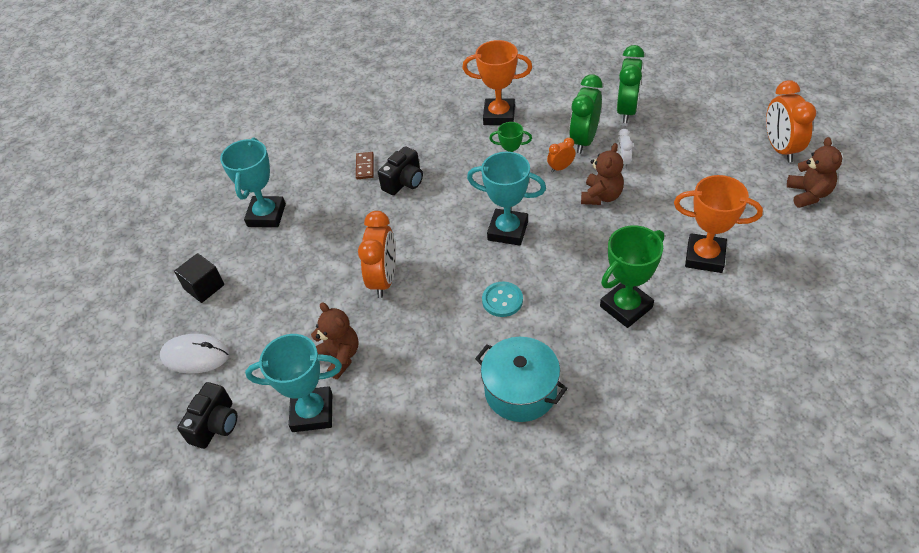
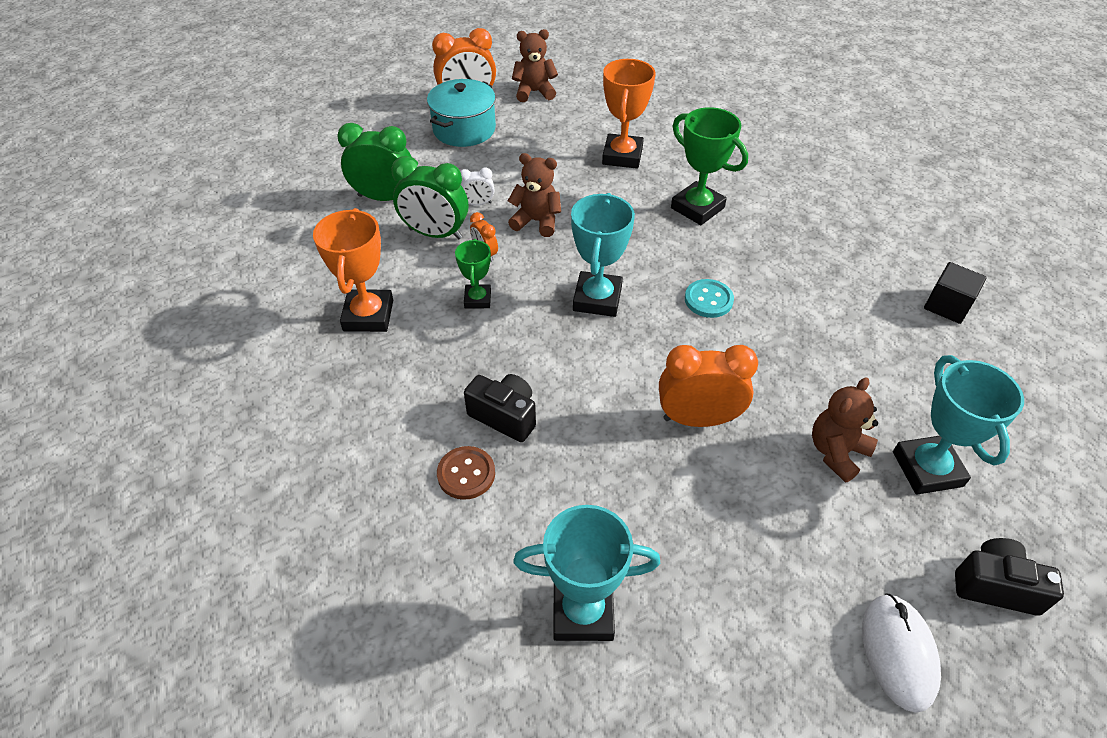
camera: 100 degrees left, 0 degrees up
black cube [174,253,224,303] -> black cube moved to [924,262,987,324]
brown domino [356,152,374,179] -> brown button [437,446,495,500]
turquoise pot [475,337,568,422] -> turquoise pot moved to [427,79,496,147]

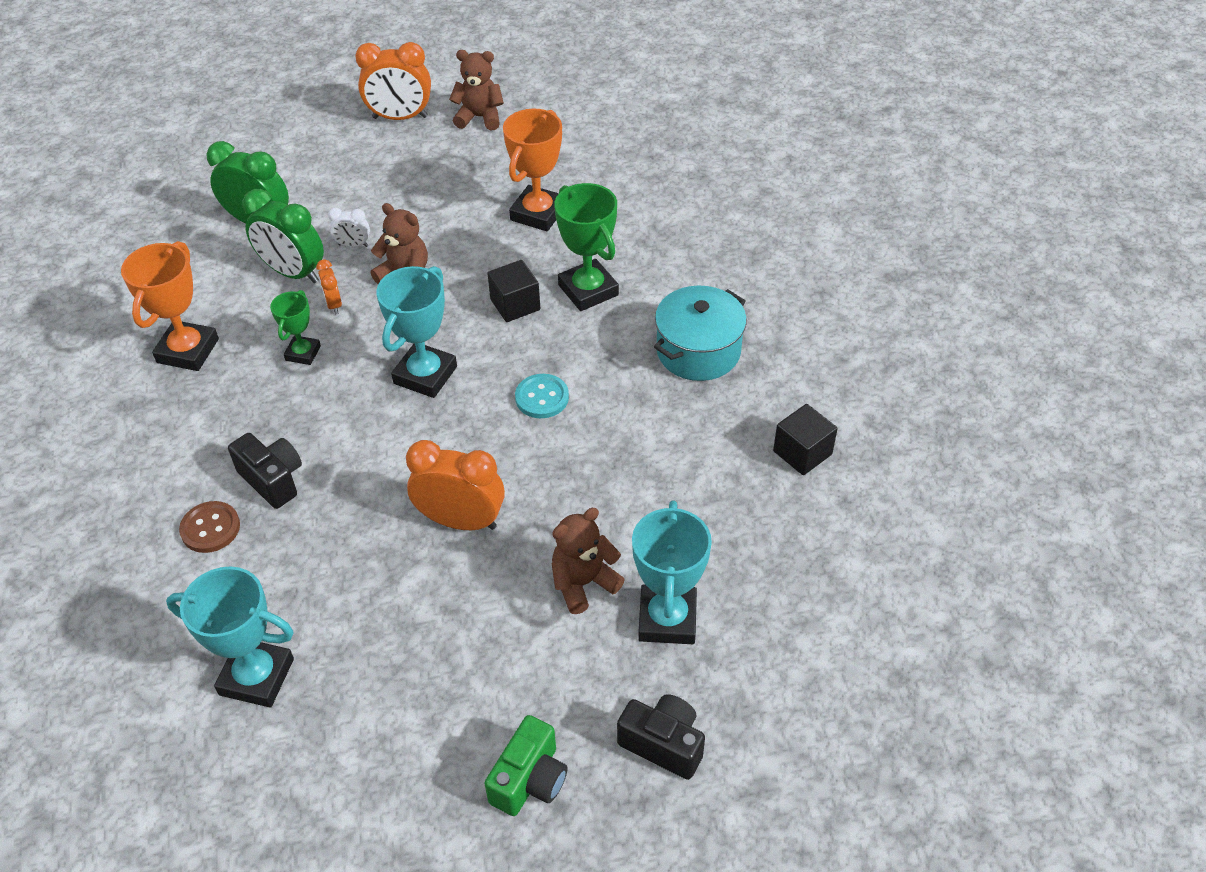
camera: 15 degrees right, 0 degrees up
turquoise pot [427,79,496,147] -> turquoise pot moved to [654,286,747,381]
white mouse [862,594,941,713] -> green camera [485,715,568,816]
none -> black cube [487,260,540,322]

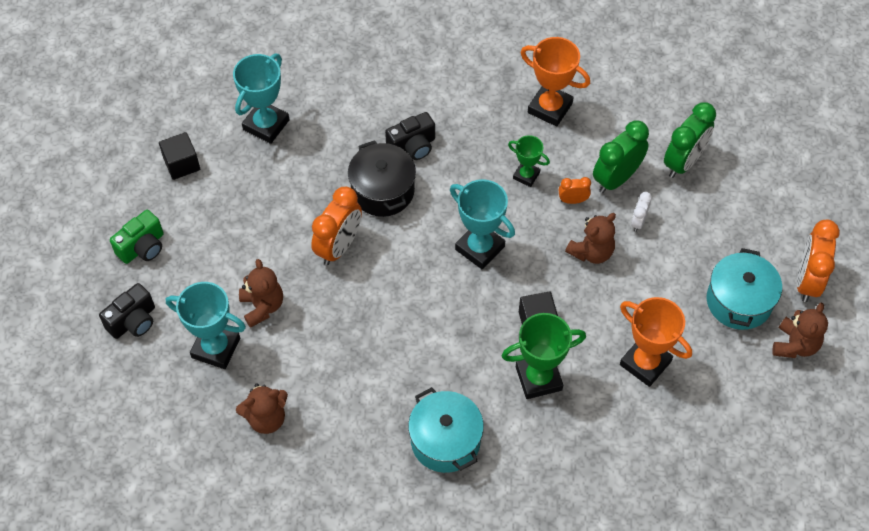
camera: 105 degrees right, 10 degrees up
brown button [179,501,240,553] -> none
green camera [485,715,568,816] -> green camera turned 90 degrees counterclockwise [110,210,164,264]
turquoise button [515,374,569,418] -> none
black cube [773,404,838,475] -> black cube moved to [159,132,200,180]
none -> brown teddy bear [236,384,288,434]
none -> black pot [348,140,416,217]
none -> turquoise pot [707,248,782,330]

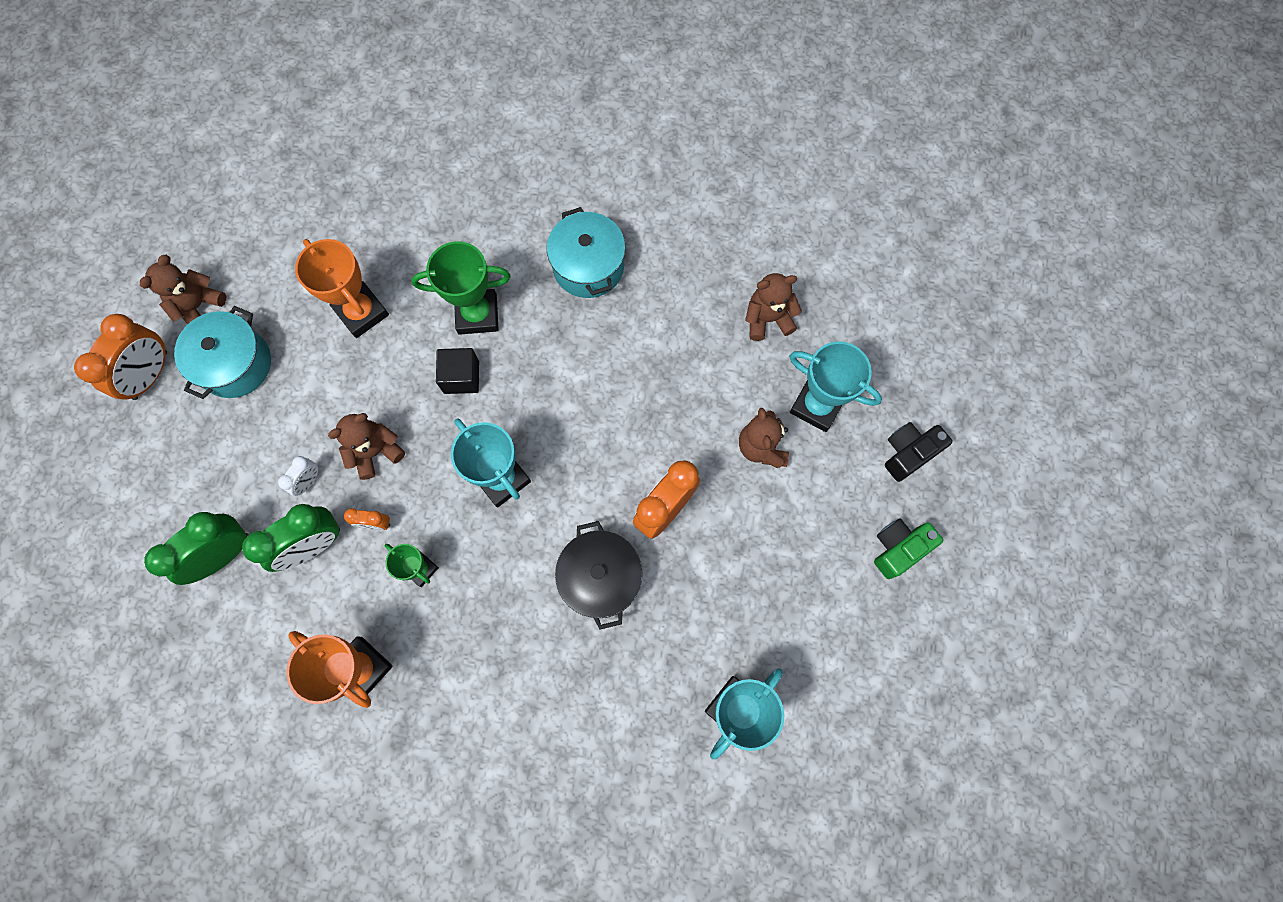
camera: 170 degrees left, 15 degrees up
black cube [159,132,200,180] -> none
black camera [385,112,435,160] -> none

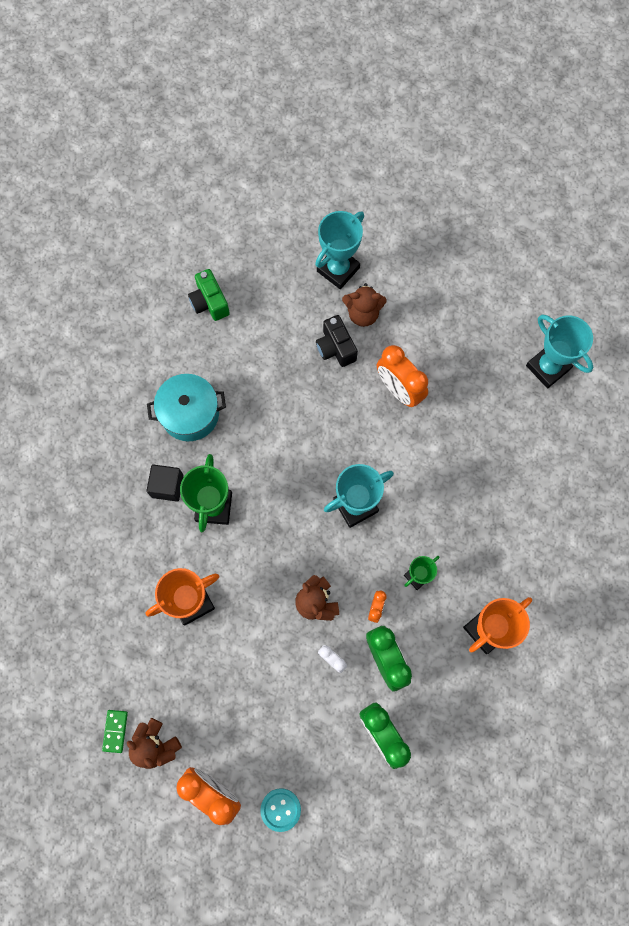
camera: 80 degrees left, 0 degrees up
turquoise pot [174,306,271,399] -> none
black cube [436,348,479,394] -> black cube moved to [146,464,184,502]
black pot [555,521,642,630] -> none
brown teddy bear [745,273,802,341] -> none
green camera [874,519,943,579] -> green camera moved to [188,269,230,321]
black camera [885,422,952,482] -> black camera moved to [316,315,358,367]
none -> green domino [102,710,128,753]
none -> turquoise button [260,788,301,832]

